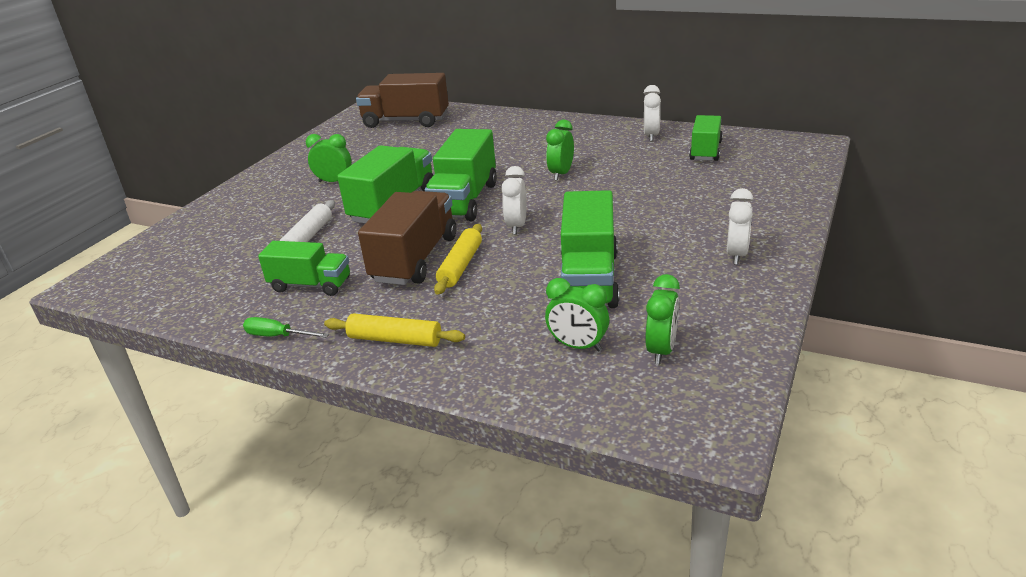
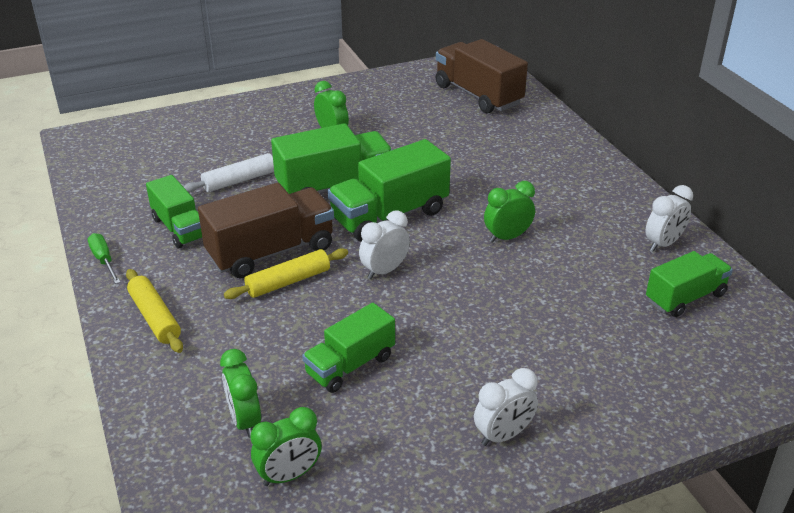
camera: 40 degrees right, 5 degrees up
green truck [561,190,619,308] -> green truck [302,303,395,393], size x0.64

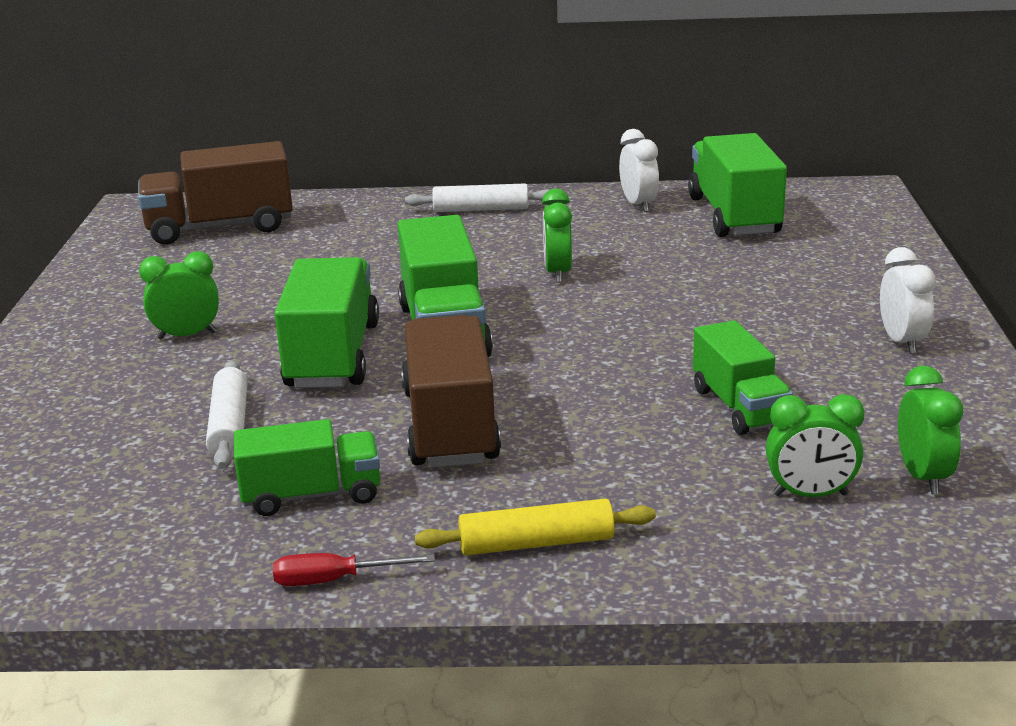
camera: 65 degrees left, 10 degrees down
green screwdriver [88,233,120,284] -> red screwdriver [273,553,435,586]
yellow rolling pin [224,248,348,299] -> none
white clock [359,210,410,279] -> none
green truck [646,251,733,317] -> green truck [688,133,787,237], size x1.55
none -> white rolling pin [405,183,549,212]

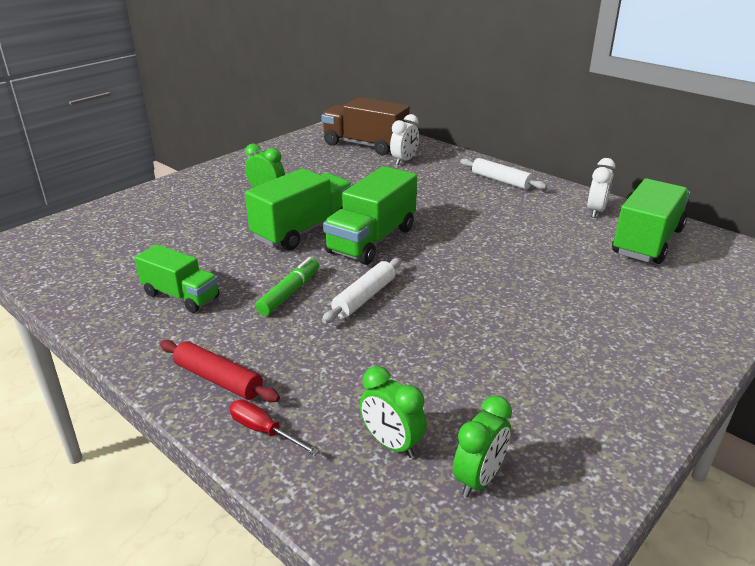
camera: 40 degrees right, 5 degrees up
white rolling pin [206,361,248,469] -> white rolling pin moved to [322,258,402,324]
red screwdriver [273,553,435,586] -> red screwdriver moved to [229,400,319,456]
brown truck [401,315,501,468] -> green marker [256,257,319,316]
yellow rolling pin [415,499,656,555] -> red rolling pin [160,340,280,402]
green clock [542,189,572,283] -> none
green truck [693,320,793,435] -> none
white clock [880,247,936,354] -> white clock moved to [390,114,419,165]

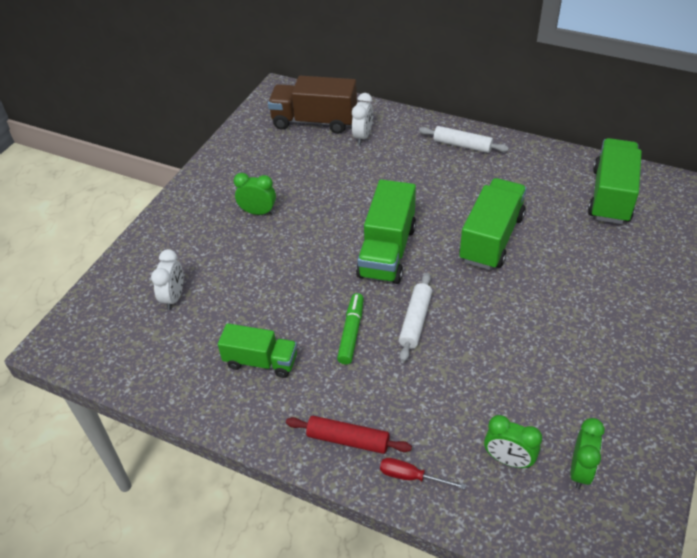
camera: 15 degrees left, 15 degrees up
green truck [245,168,353,250] -> green truck moved to [459,178,527,270]
white clock [588,158,615,218] -> white clock moved to [151,249,183,310]

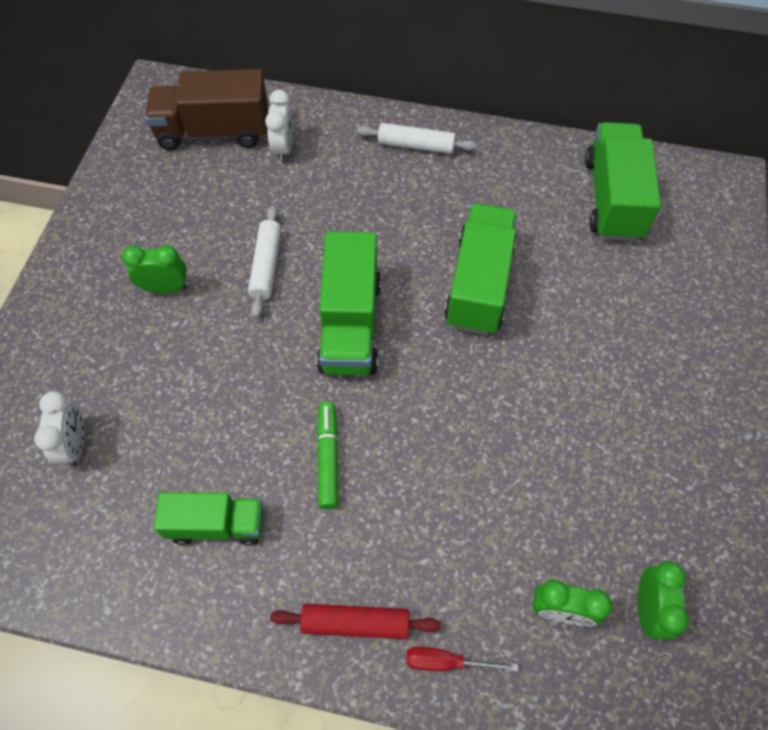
camera: 15 degrees left, 15 degrees up
white rolling pin [399,273,432,362] -> white rolling pin moved to [248,206,281,318]

